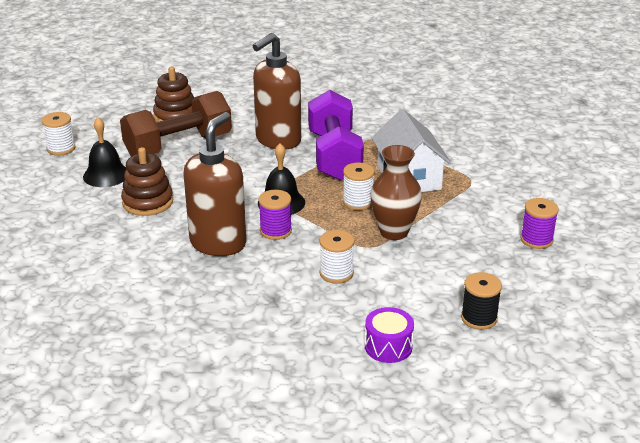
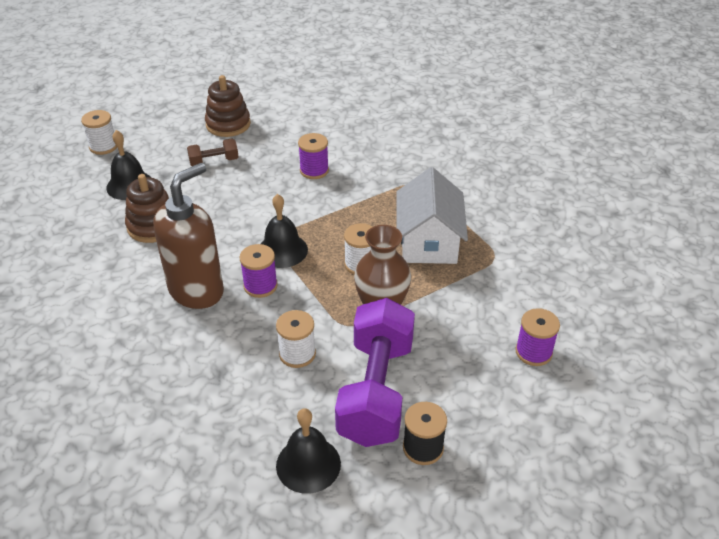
camera: 15 degrees right, 10 degrees up
brown dumbbell [120,91,232,156] -> brown dumbbell [187,138,239,166], size x0.45
brown soap dispenser [253,33,301,149] -> purple spool [298,133,329,179]
purple dumbbell [308,90,364,180] -> purple dumbbell moved to [335,298,415,447]
purple drum [365,307,414,363] -> black bell [276,408,341,494]

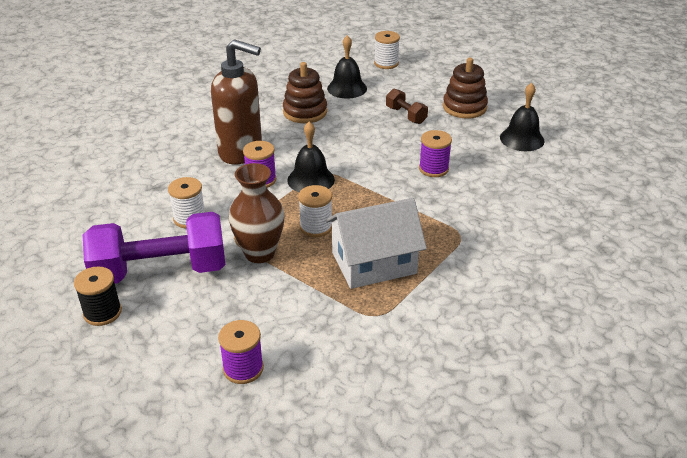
camera: 70 degrees right, 5 degrees down
black bell [276,408,341,494] -> black bell moved to [500,83,544,151]

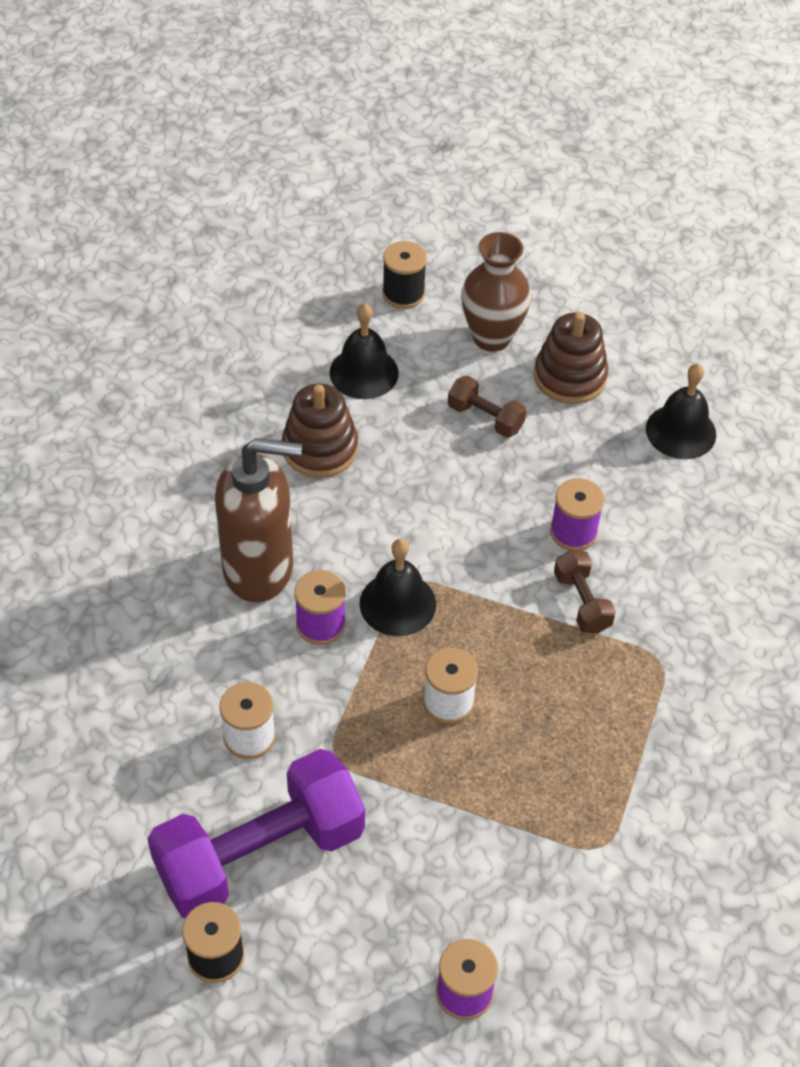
camera: 20 degrees left, 15 degrees up
brown vase [229,163,284,263] -> brown vase moved to [461,232,531,352]
white house [326,198,427,289] -> none
white spool [374,31,400,69] -> black spool [382,241,427,309]
none -> brown dumbbell [554,550,616,633]

